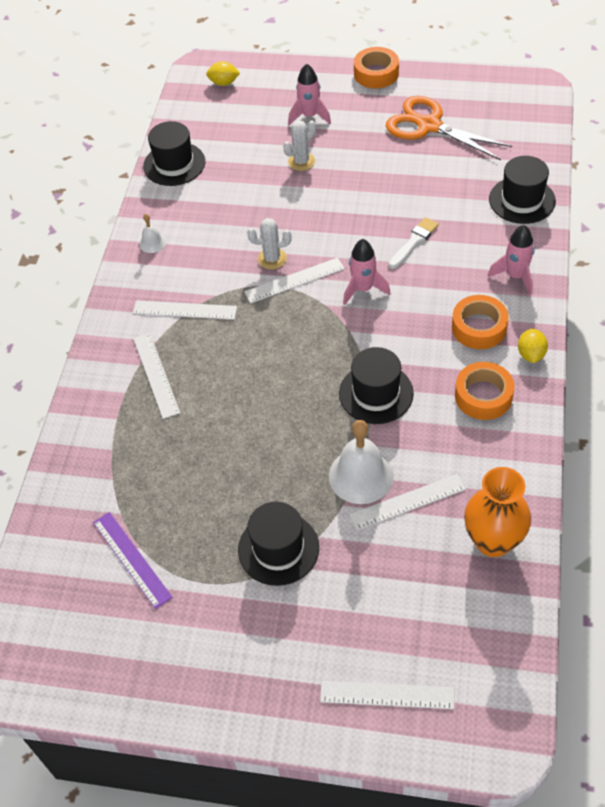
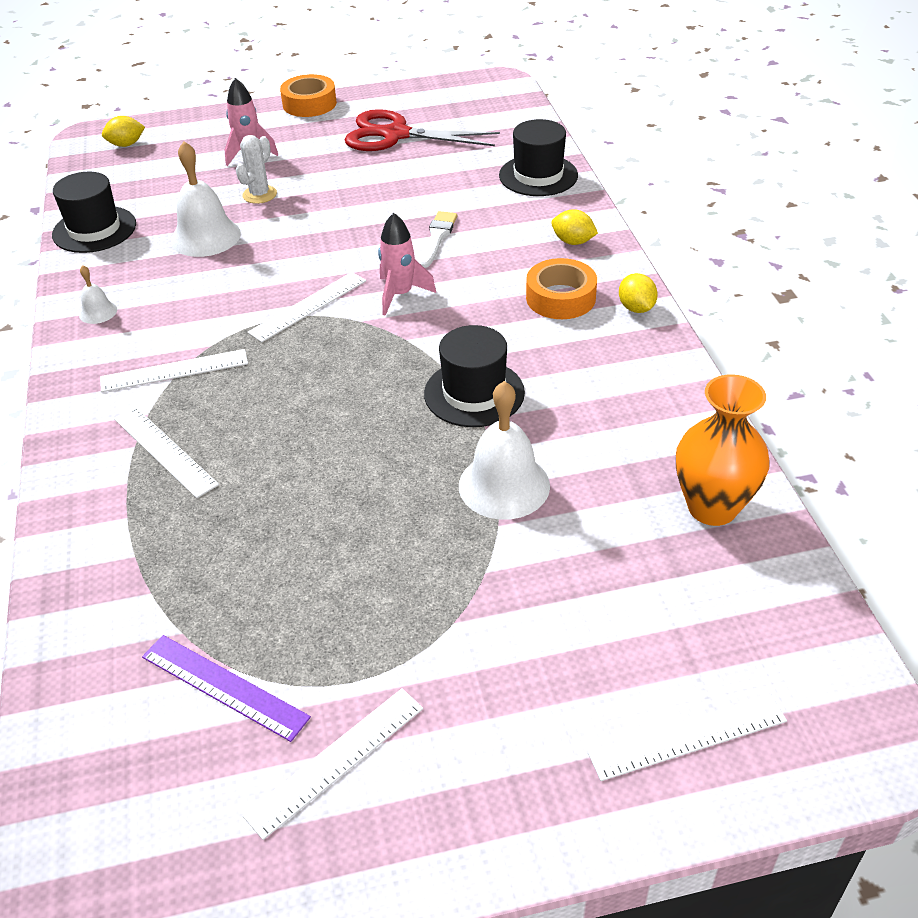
camera: 25 degrees left, 10 degrees down
black hat [238,502,319,586] -> none
white cactus [247,218,292,269] -> none
white ruler [349,474,466,530] -> white ruler moved to [242,688,423,840]
orange scissors [386,96,512,160] -> red scissors [345,109,500,151]
orange tape [455,362,514,420] -> none
pink rocket [488,225,535,295] -> yellow lemon [551,209,598,245]
none -> white bell [171,141,241,257]

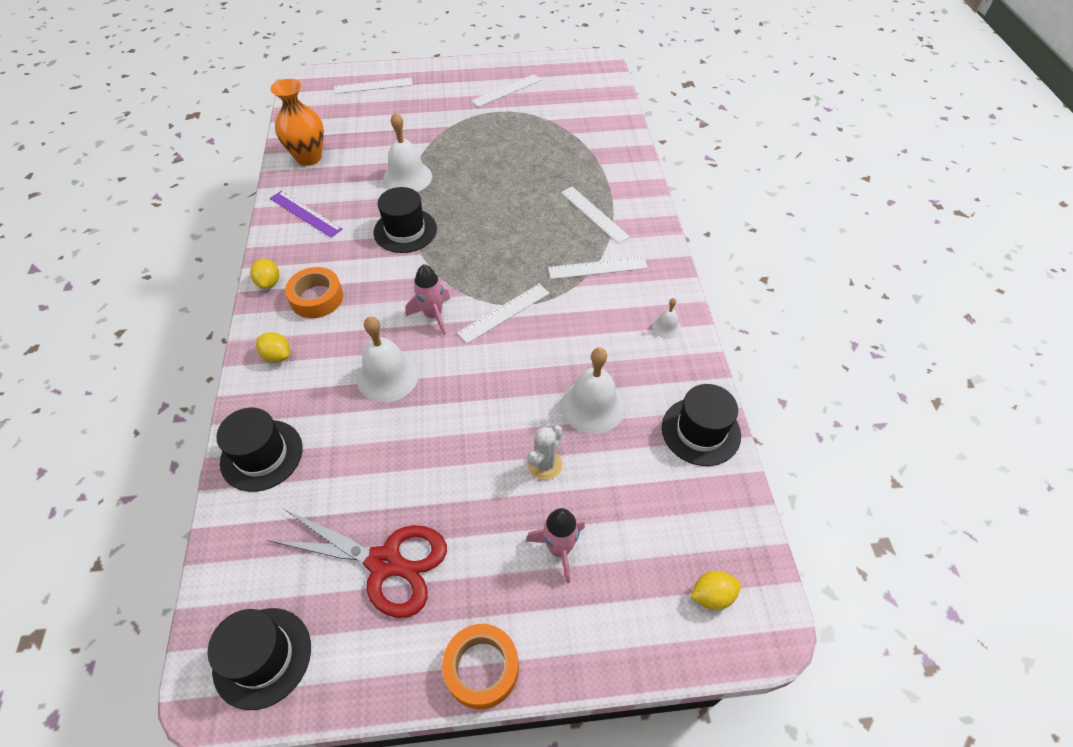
camera: 175 degrees left, 10 degrees up
purple ruler [142,635,311,742] -> purple ruler moved to [270,191,343,238]
white brush [418,211,457,268] -> white bell [357,316,419,402]
none -> black hat [208,608,311,710]

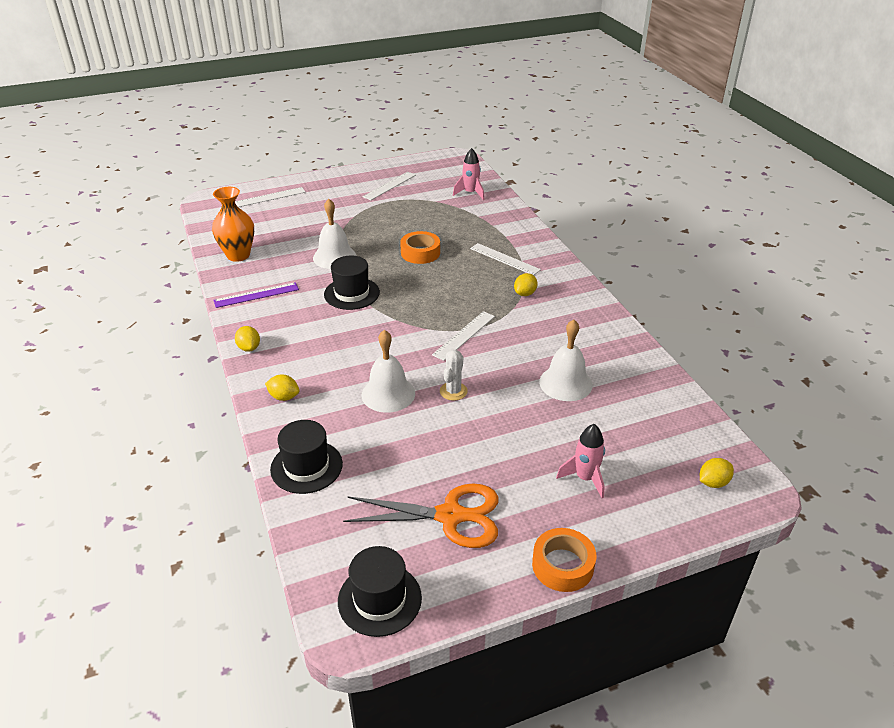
camera: 15 degrees left, 15 degrees down
red scissors [267,509,447,618] -> orange scissors [343,484,499,548]
purple ruler [270,191,343,238] -> purple ruler turned 45 degrees counterclockwise [214,282,299,308]
orange tape [285,267,343,318] -> orange tape moved to [400,231,440,264]
pink rocket [405,264,450,335] -> pink rocket moved to [453,148,485,200]
white cactus [527,425,563,480] -> white cactus moved to [440,350,468,401]
white ruler [548,256,648,279] -> yellow lemon [514,273,538,296]
white bell [652,298,681,339] -> none
black hat [662,384,741,466] -> none

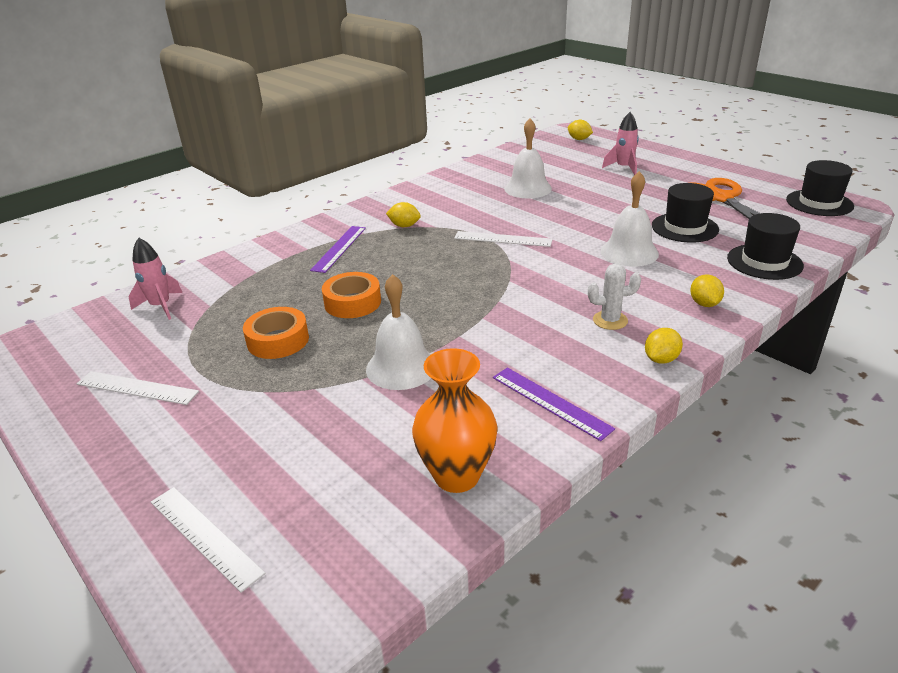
camera: 110 degrees left, 5 degrees down
black hat [324,256,380,310] -> black hat moved to [652,183,719,243]
white cactus [440,350,468,401] -> white cactus moved to [588,263,641,330]
white ruler [470,243,541,275] -> purple ruler [310,226,366,273]
orange tape [532,528,596,592] -> orange tape moved to [243,307,309,359]

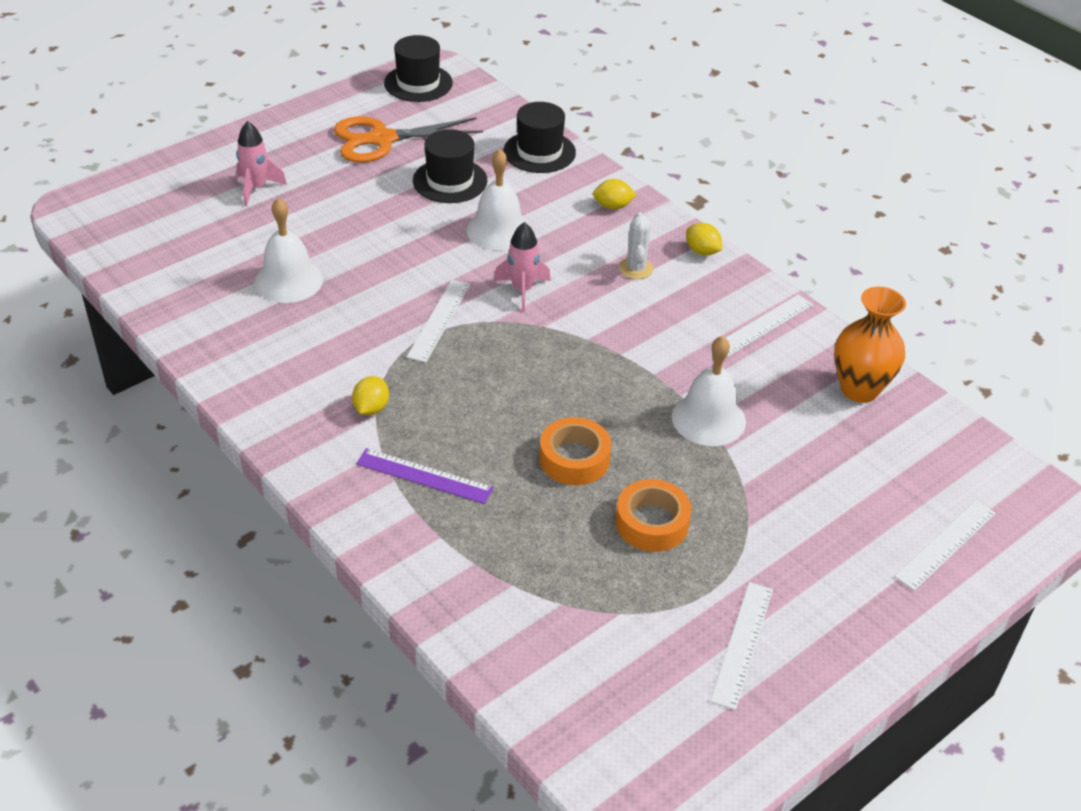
camera: 90 degrees left, 10 degrees up
pink rocket [129,237,183,320] -> pink rocket moved to [494,222,551,312]
purple ruler [493,368,615,441] -> white ruler [726,295,813,357]
yellow lemon [568,120,593,140] -> none

